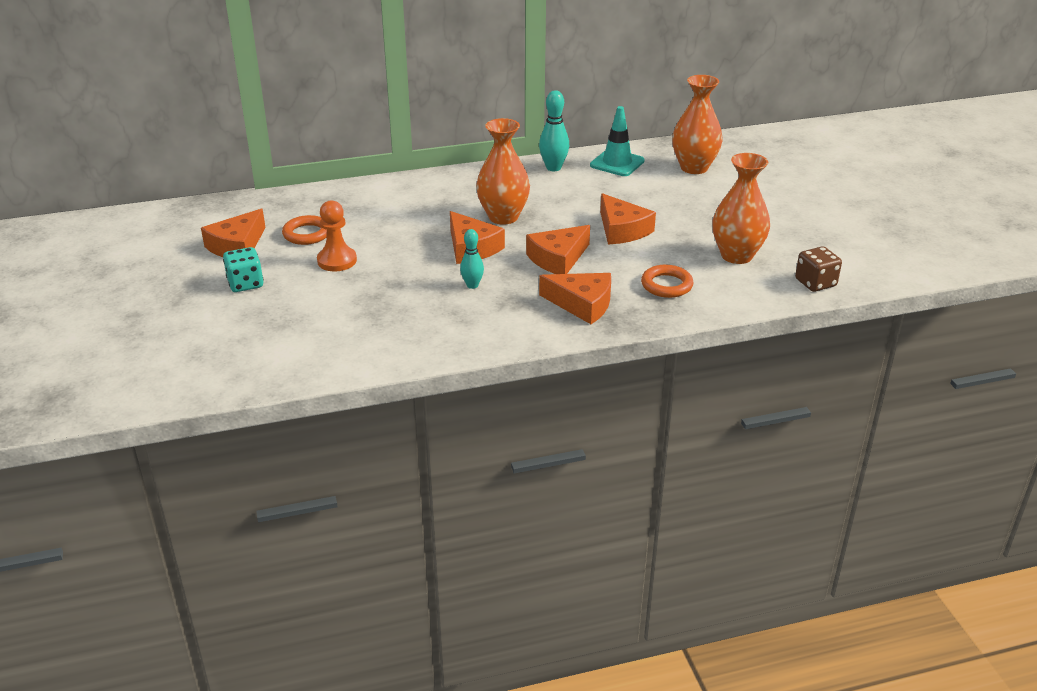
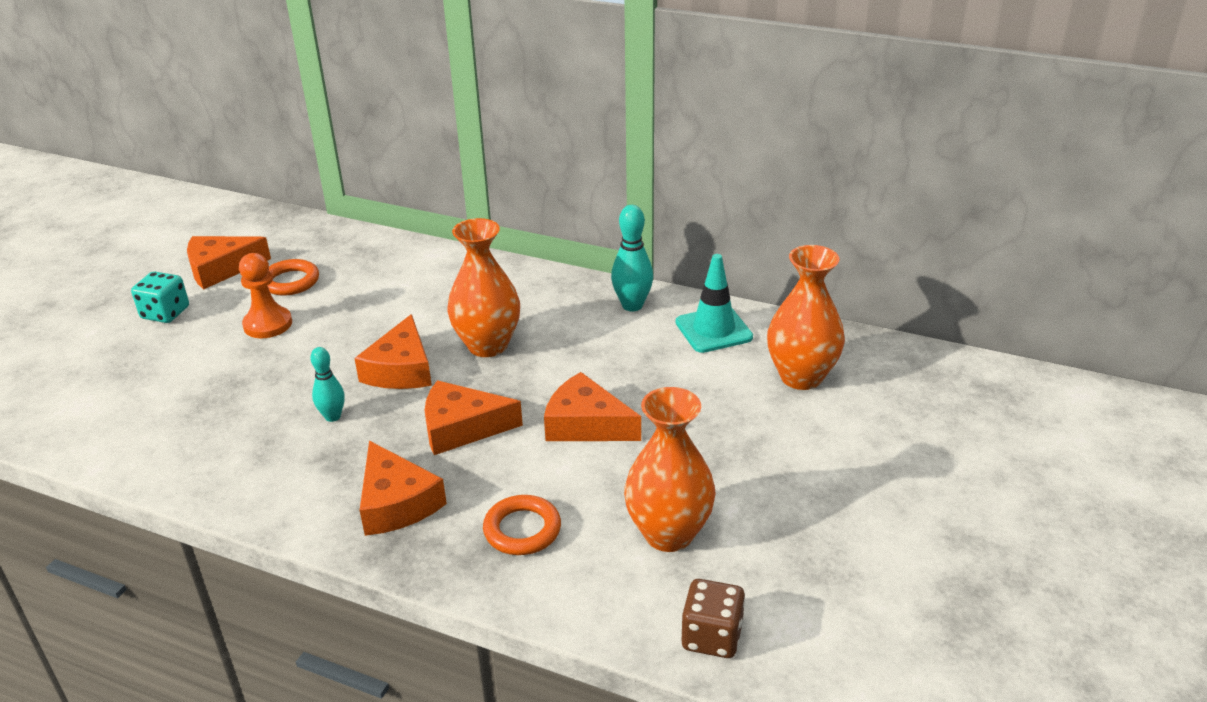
camera: 40 degrees right, 0 degrees up
orange cheese [600,193,656,244] -> orange cheese turned 105 degrees clockwise [544,372,641,441]

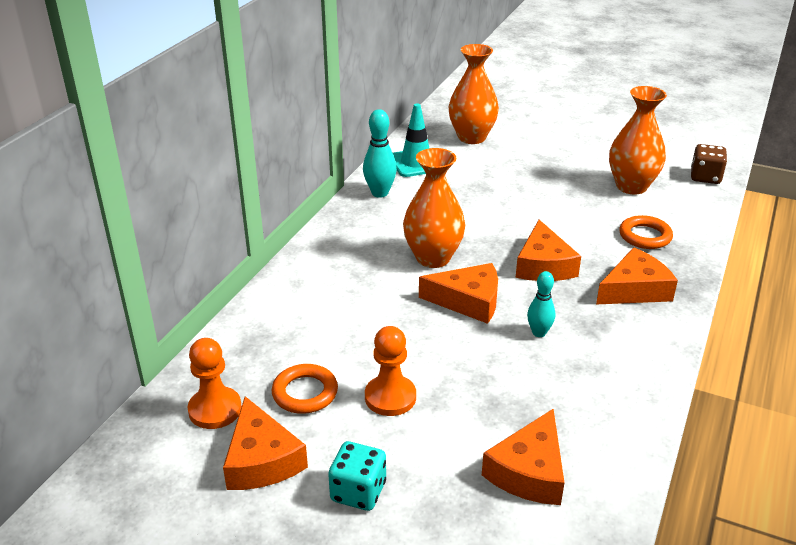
camera: 90 degrees left, 0 degrees up
orange cheese [544,372,641,441] -> orange cheese moved to [482,409,564,505]
none -> orange pawn [188,338,242,429]

